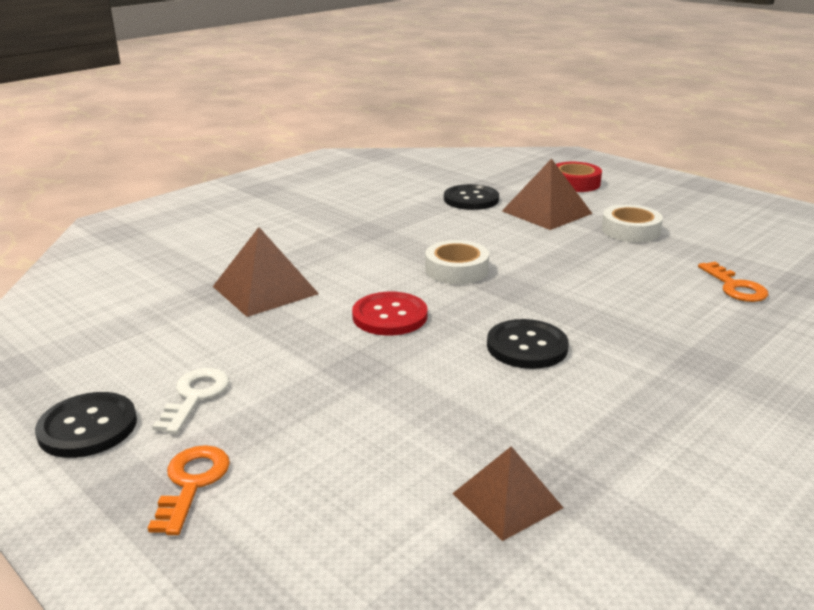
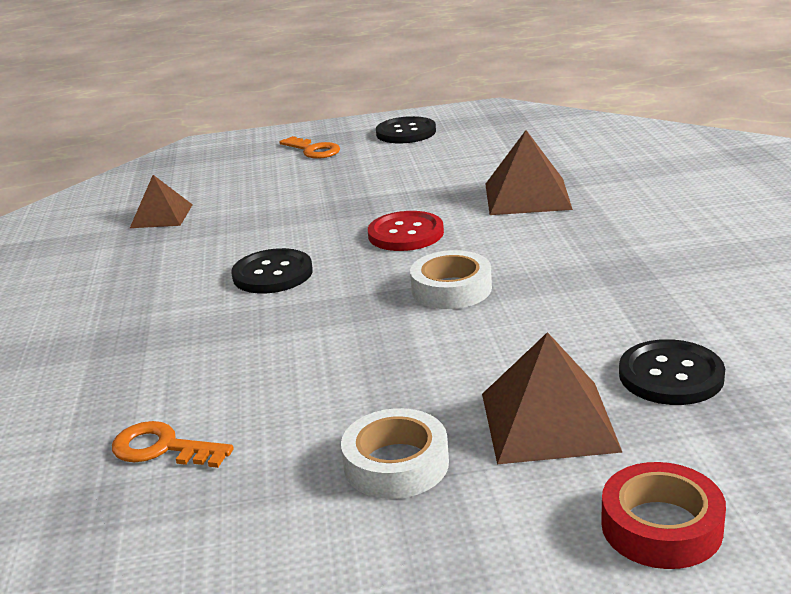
camera: 130 degrees right, 0 degrees up
white key [152,368,229,434] -> none

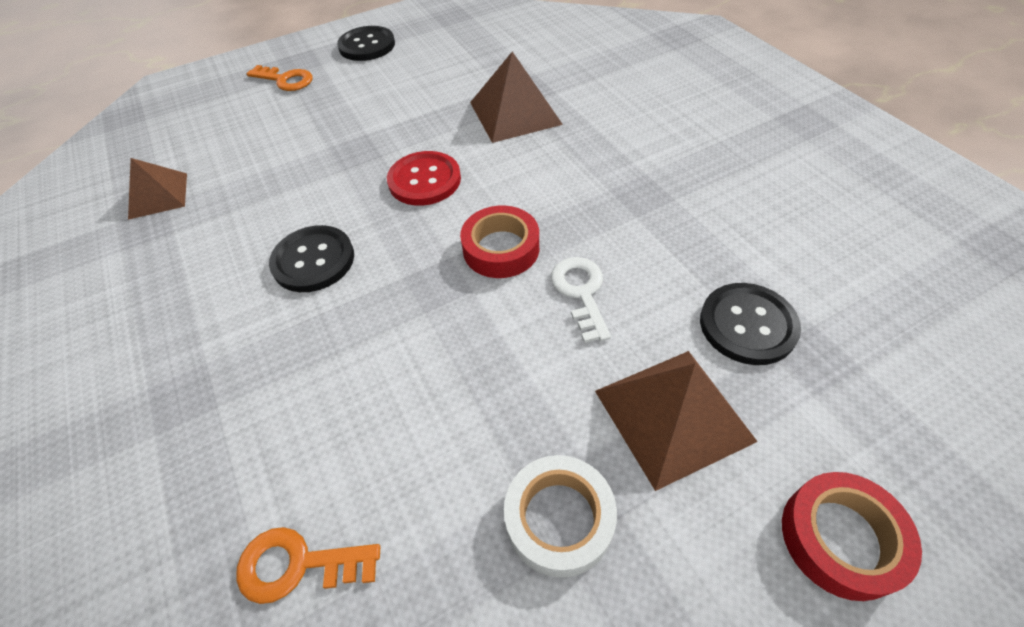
camera: 20 degrees left, 25 degrees up
white tape [410,250,492,309] -> red tape [460,205,539,278]
none -> white key [551,257,611,343]

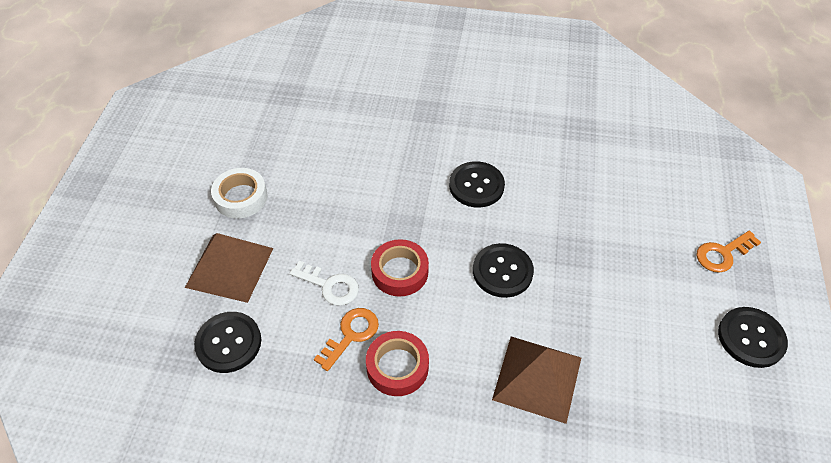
camera: 125 degrees right, 0 degrees up
brown pyramid [128,158,187,220] -> none
orange key [236,527,380,604] -> orange key moved to [314,308,379,371]
red button [387,151,461,206] -> black button [473,243,534,298]
red tape [782,472,922,601] -> red tape moved to [366,331,429,396]

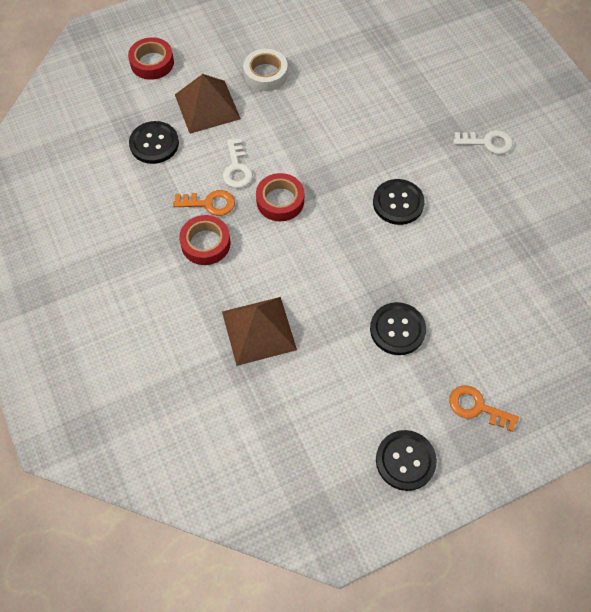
camera: 55 degrees right, 10 degrees up
black button [473,243,534,298] -> black button moved to [370,302,426,355]
none -> red tape [128,37,174,80]
none -> white key [453,130,513,154]

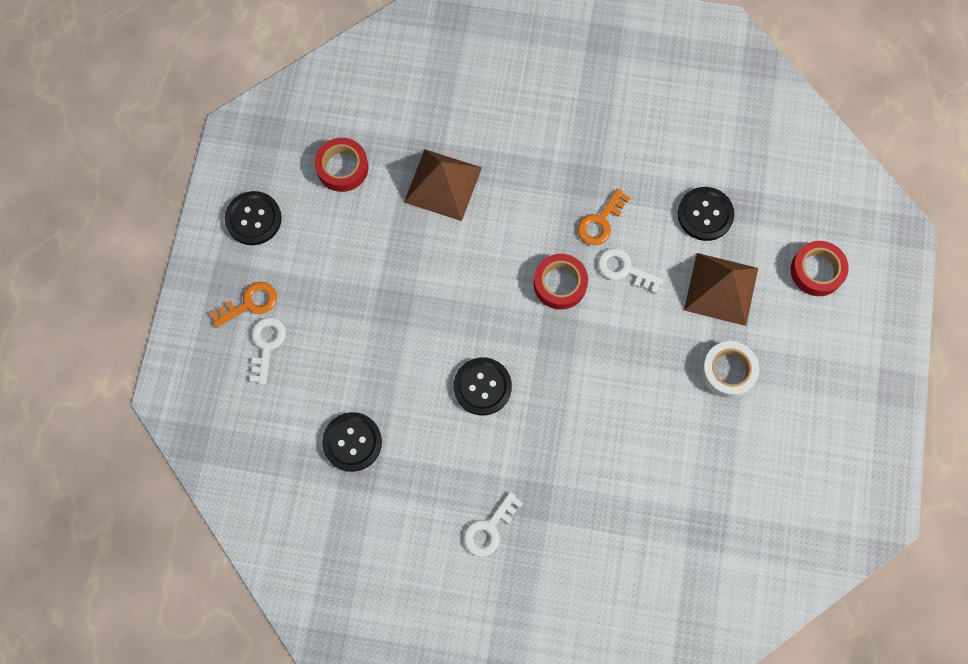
camera: 125 degrees right, 10 degrees up
red tape [179,215,230,265] -> red tape moved to [315,138,368,192]
black button [370,302,426,355] -> black button moved to [322,412,382,472]
none -> white key [249,317,286,384]

